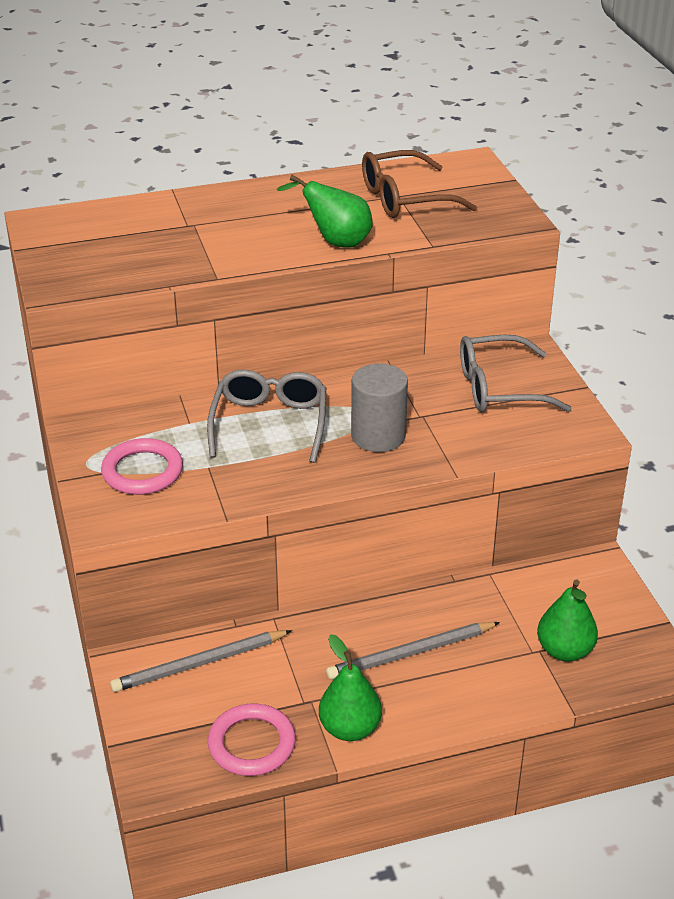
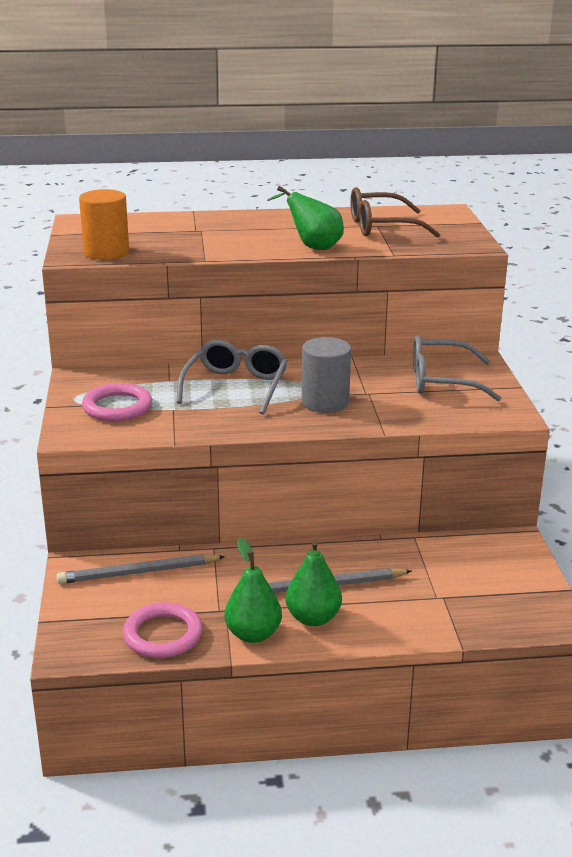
camera: 10 degrees right, 10 degrees down
green pear [537,579,598,662] -> green pear moved to [286,540,342,626]
none -> orange cylinder [79,189,129,260]

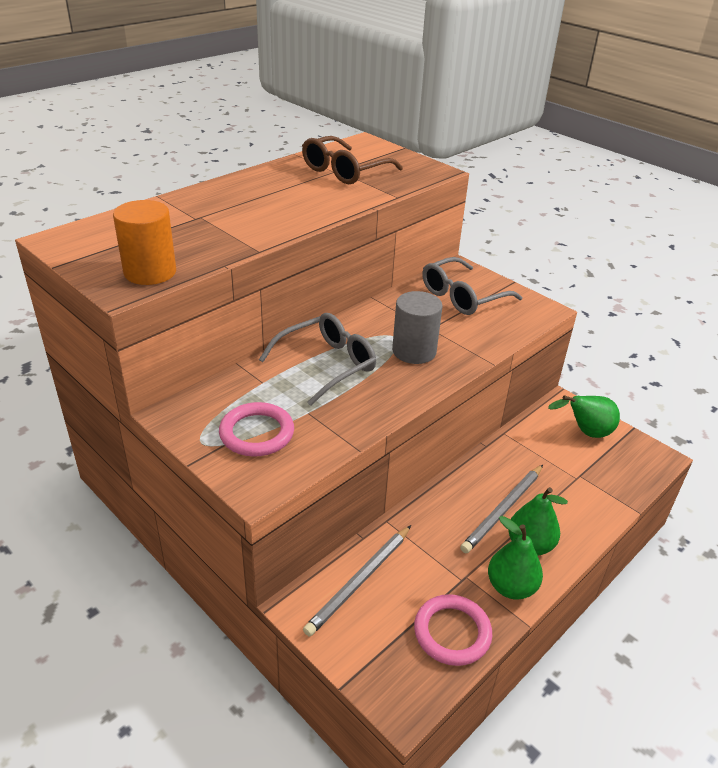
camera: 40 degrees left, 10 degrees up
grey glasses [176,340,287,415] -> grey glasses turned 75 degrees clockwise [259,313,376,406]
green pear [267,186,344,250] -> green pear moved to [548,395,620,438]

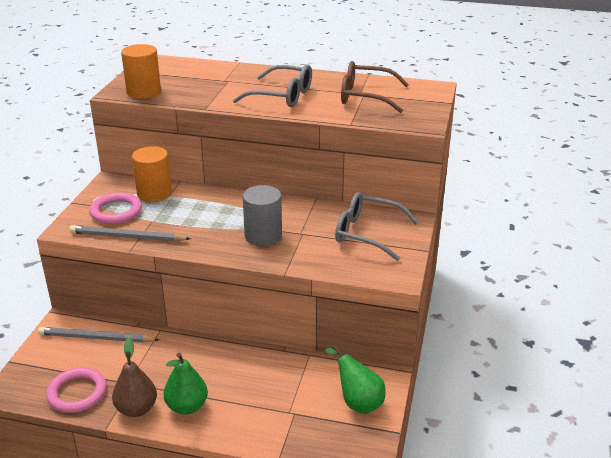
camera: 60 degrees right, 5 degrees down
grey glasses [259,313,376,406] -> grey glasses moved to [233,64,312,107]
grey pencil [460,465,543,553] -> grey pencil moved to [69,225,191,242]
green pear [488,516,543,600] -> brown pear [112,338,157,417]
none -> orange cylinder [132,146,172,202]

